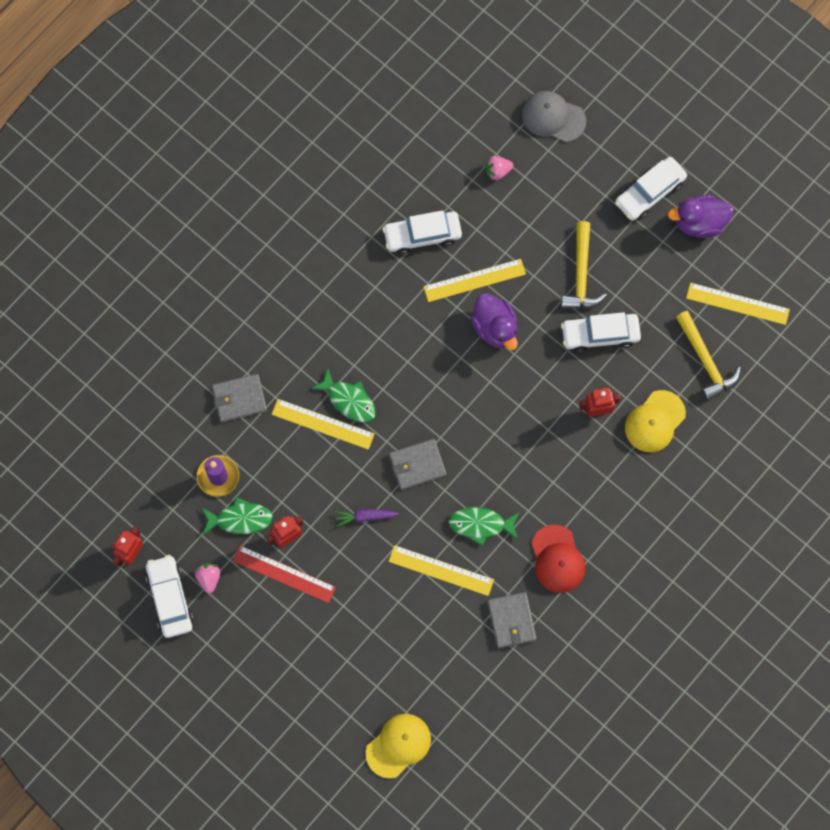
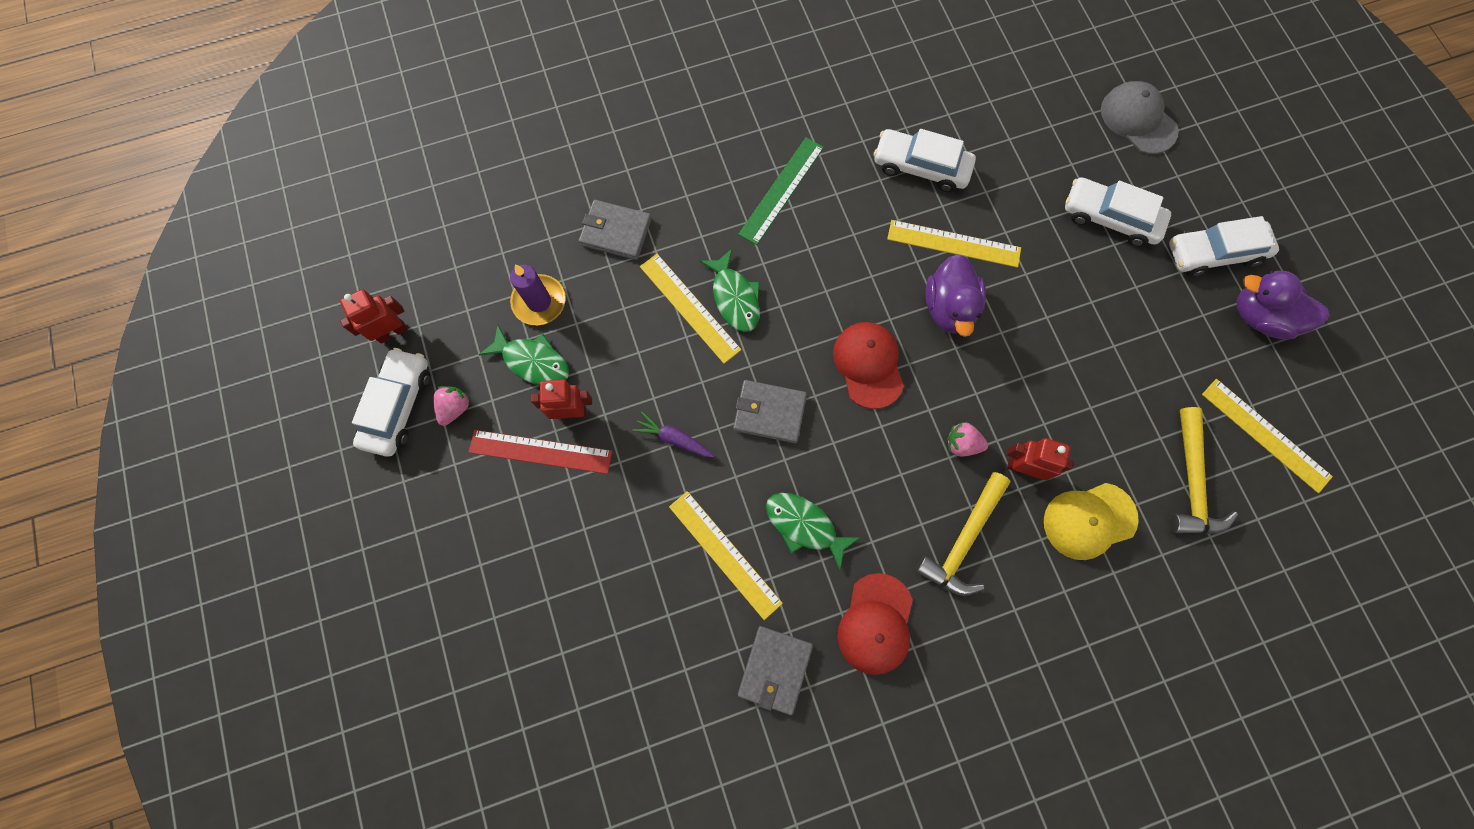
camera: 30 degrees right, 0 degrees up
red ruler [233,545,336,603] -> red ruler turned 45 degrees counterclockwise [469,430,613,474]
yellow cap [366,714,431,778] -> none
pink strawberry [485,156,513,180] -> pink strawberry moved to [947,422,988,456]
yellow hammer [561,221,607,309] -> yellow hammer moved to [915,472,1010,596]
white car [561,312,641,353] -> white car moved to [1065,177,1171,247]
none -> green ruler [738,138,824,245]
none -> red cap [833,322,904,409]

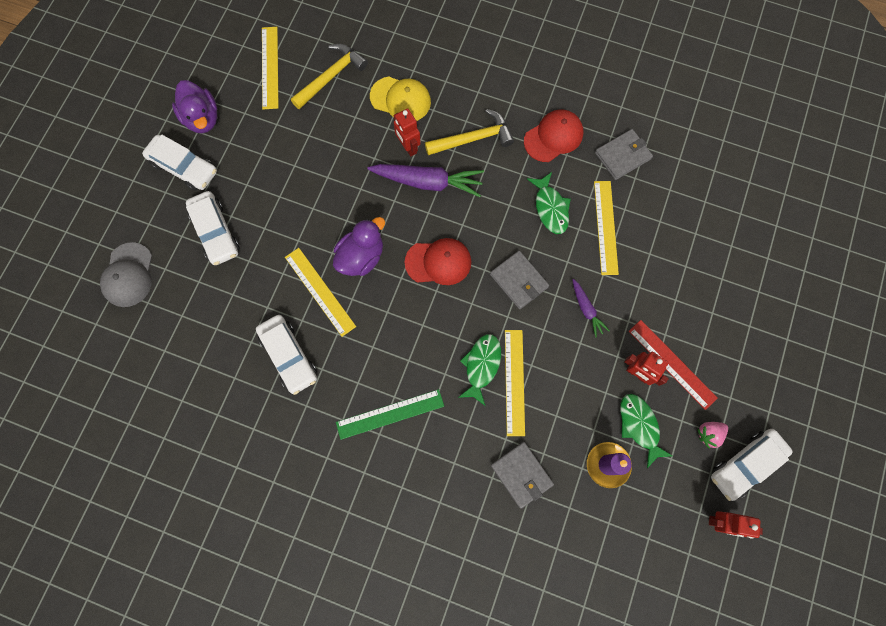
camera: 140 degrees left, 0 degrees up
red cap [833,322,904,409] -> red cap turned 120 degrees counterclockwise [405,238,471,285]
pink strawberry [947,422,988,456] -> purple carrot [367,164,484,197]

